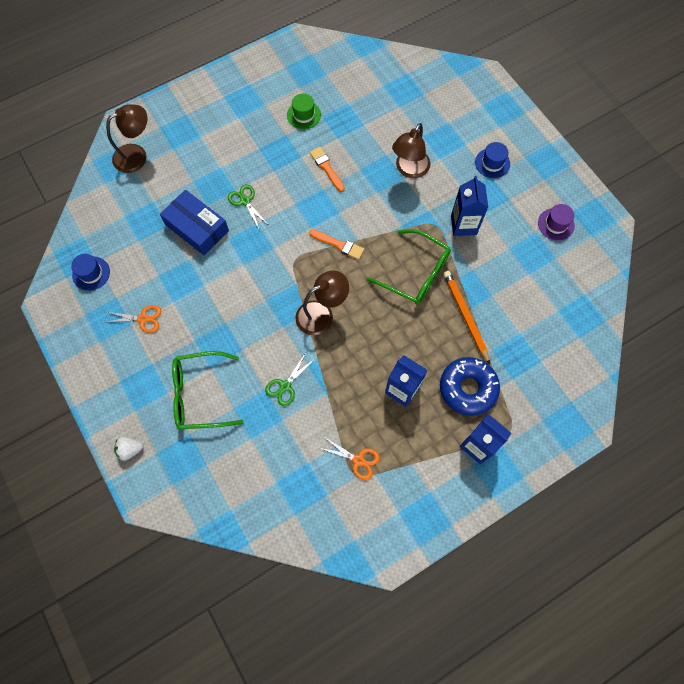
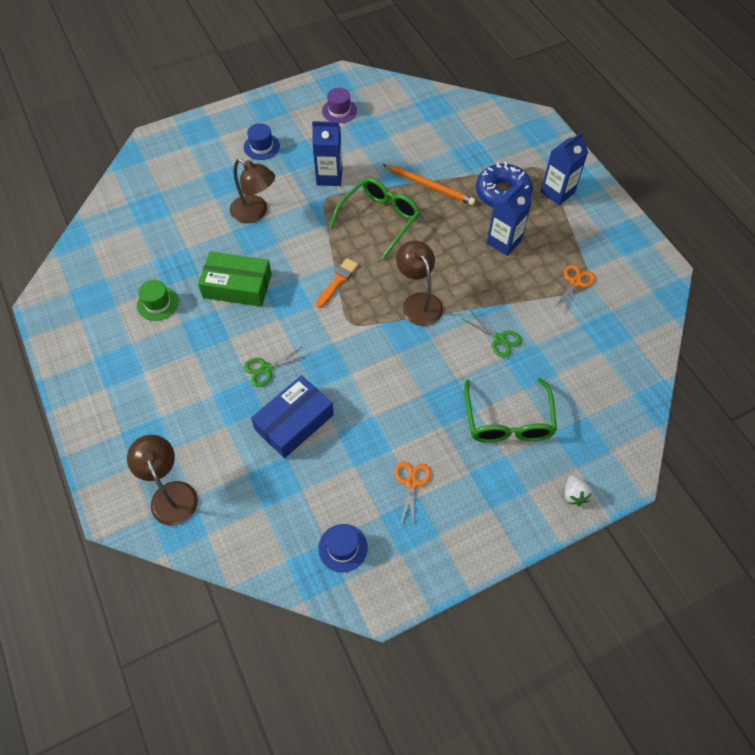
camera: 85 degrees left, 10 degrees down
orange brush [310,147,345,192] -> green box [198,251,272,307]
orange pencil [443,271,490,364] -> orange pencil turned 135 degrees counterclockwise [382,164,476,205]

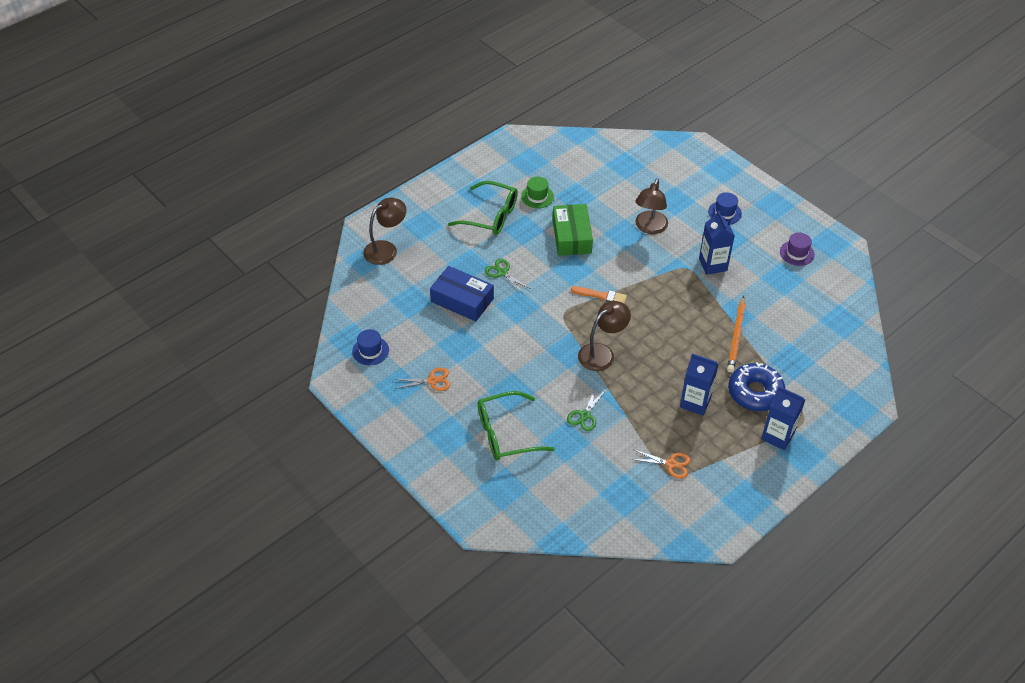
camera: 75 degrees right, 10 degrees down
green glasses [329,178,420,260] -> green glasses moved to [448,181,518,235]
white strawberry [565,475,592,506] -> none

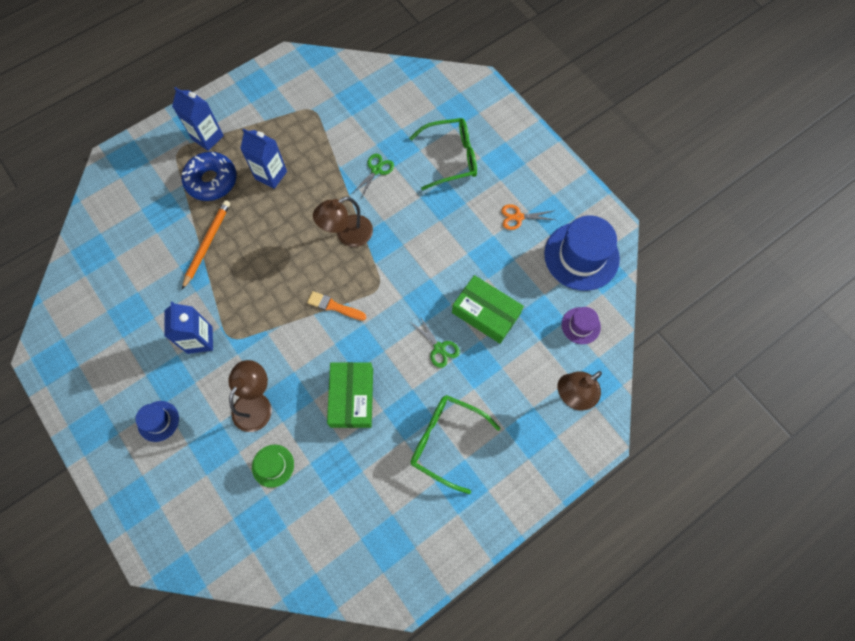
camera: 175 degrees left, 20 degrees up
blue hat [352,329,389,365] -> blue hat [544,216,620,291], size x1.99
blue box [430,266,494,322] -> green box [452,275,524,344]
green hat [521,176,554,208] -> green hat moved to [252,445,294,488]
orange scissors [631,449,691,479] -> none
purple hat [780,232,815,266] -> purple hat moved to [561,307,601,344]

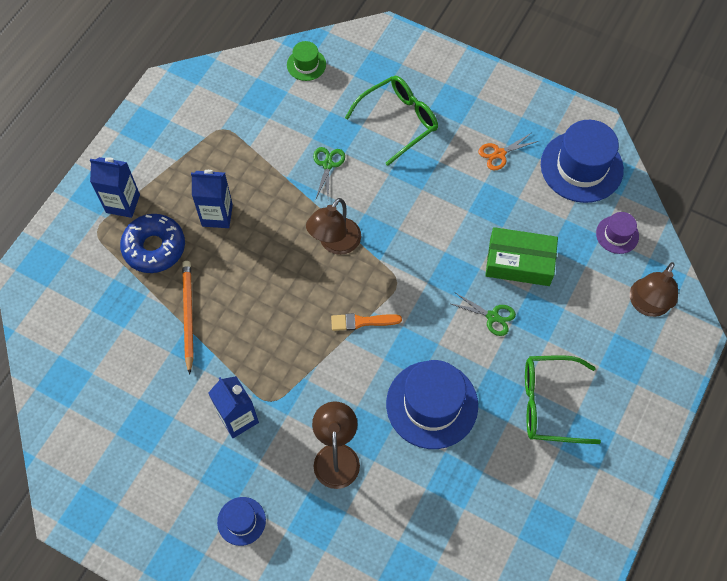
camera: 25 degrees left, 5 degrees down
green hat [252,445,294,488] -> green hat moved to [287,41,326,81]
green box [327,362,373,428] -> blue hat [386,360,478,449]

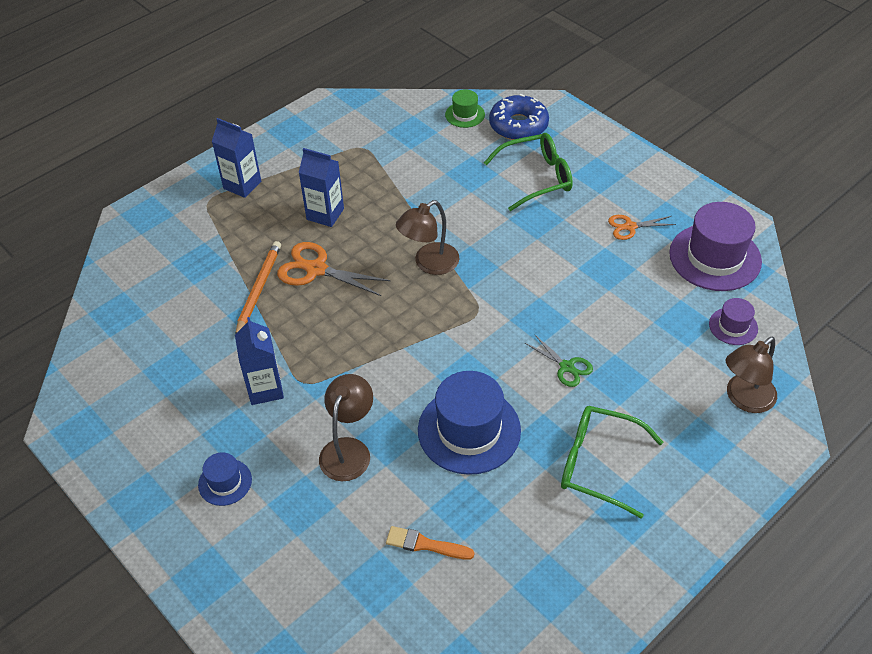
camera: 20 degrees right, 15 degrees down
blue donut [120,214,185,273] -> blue donut moved to [489,94,549,140]
green scissors [313,147,345,198] -> none
orange brush [331,313,402,331] -> orange brush moved to [386,526,474,560]
green box [485,227,558,286] -> none
blue hat [541,120,624,203] -> purple hat [669,202,762,291]
none -> orange scissors [277,242,391,296]

